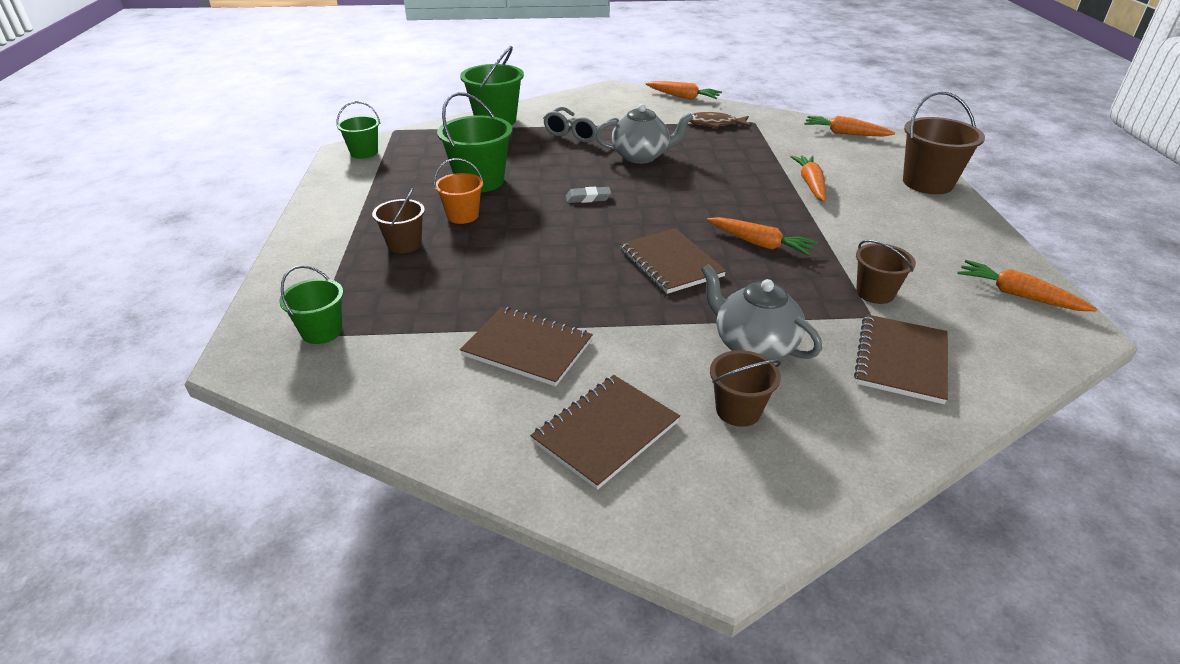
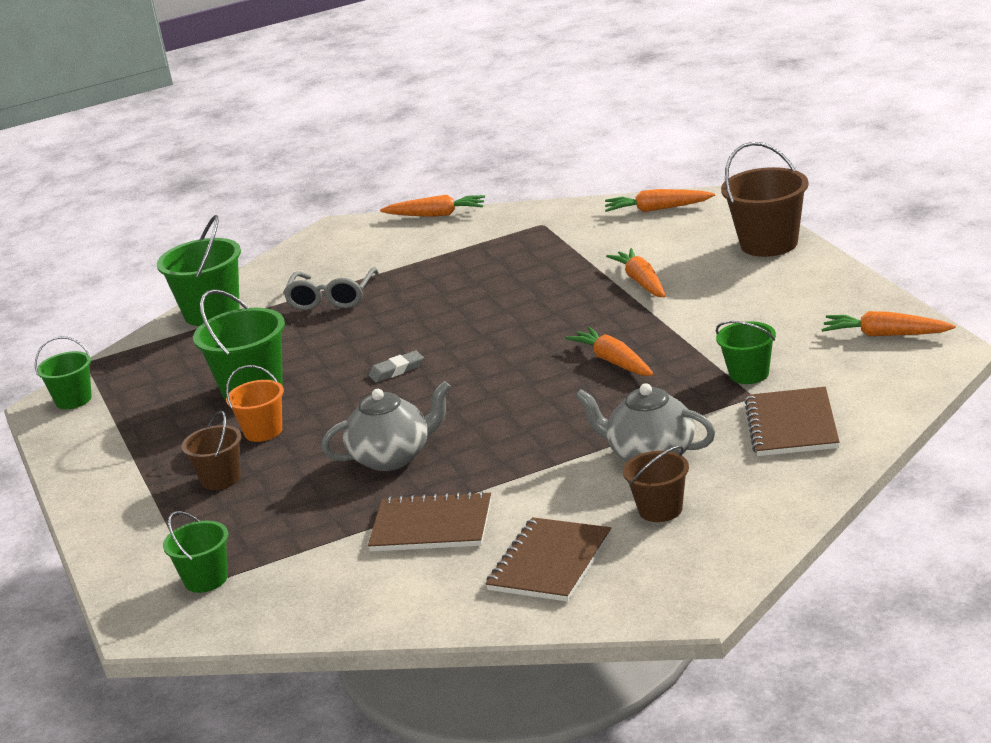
camera: 15 degrees left, 10 degrees down
grey teapot [596,104,693,164] -> grey teapot moved to [322,381,451,471]
brown notebook [620,228,726,294] -> none
brown fish [689,112,750,128] -> none
orange carrot [707,217,818,256] -> orange carrot turned 135 degrees counterclockwise [565,327,654,376]
brown bucket [856,240,916,304] -> green bucket [716,321,776,384]

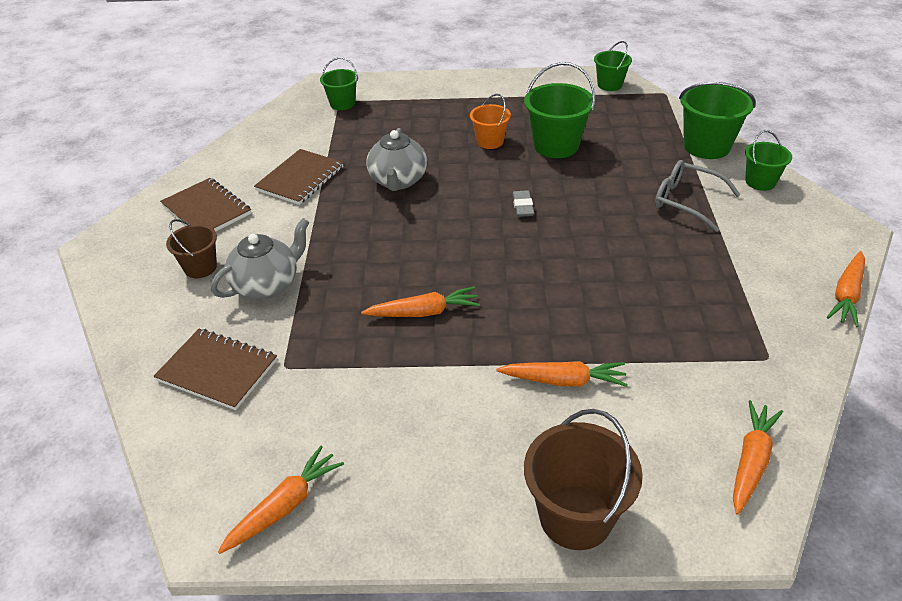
camera: 110 degrees right, 15 degrees up
brown bucket [182,410,242,490] -> none
green bucket [716,321,776,384] -> green bucket moved to [745,130,792,191]

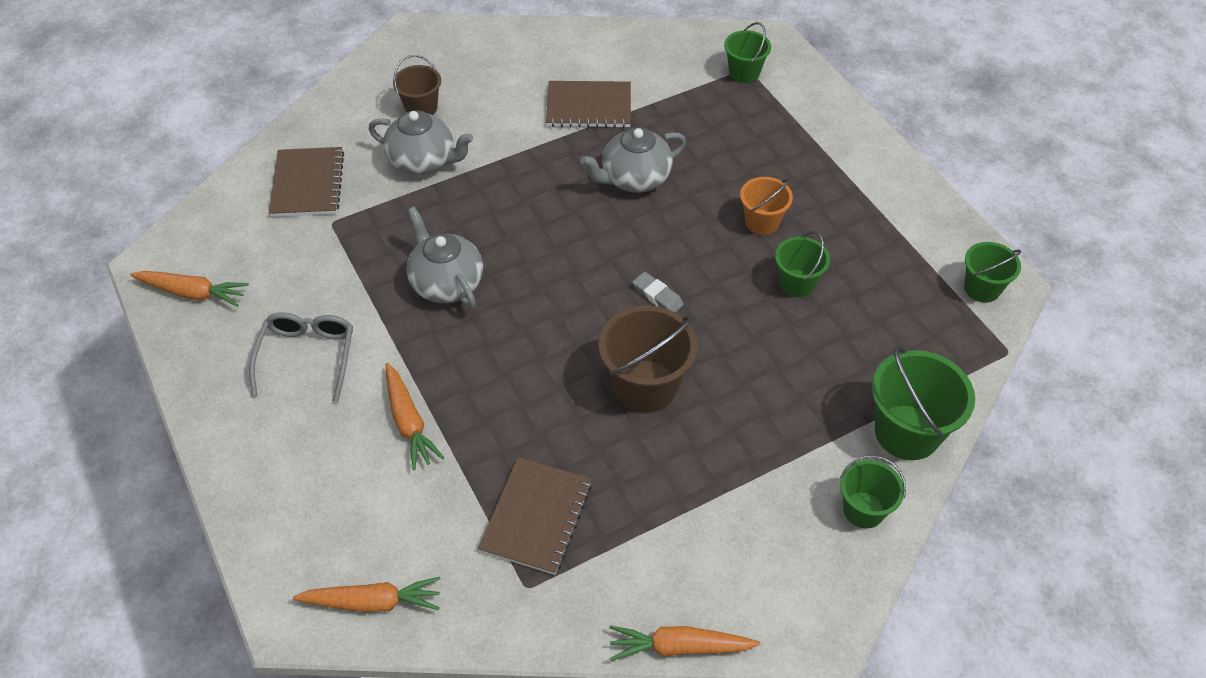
camera: 60 degrees right, 10 degrees up
brown notebook [160,178,251,231] -> brown notebook moved to [478,457,592,575]
orange carrot [361,286,480,317] -> grey teapot [407,206,483,309]
grey eraser [512,190,534,217] -> grey eraser turned 75 degrees clockwise [632,272,684,312]
green bucket [524,62,595,158] -> green bucket [775,231,830,297], size x0.61
brown bucket [524,409,643,550] -> brown bucket moved to [599,305,697,413]
grey glasses [655,160,741,232] -> grey glasses moved to [249,312,353,402]

